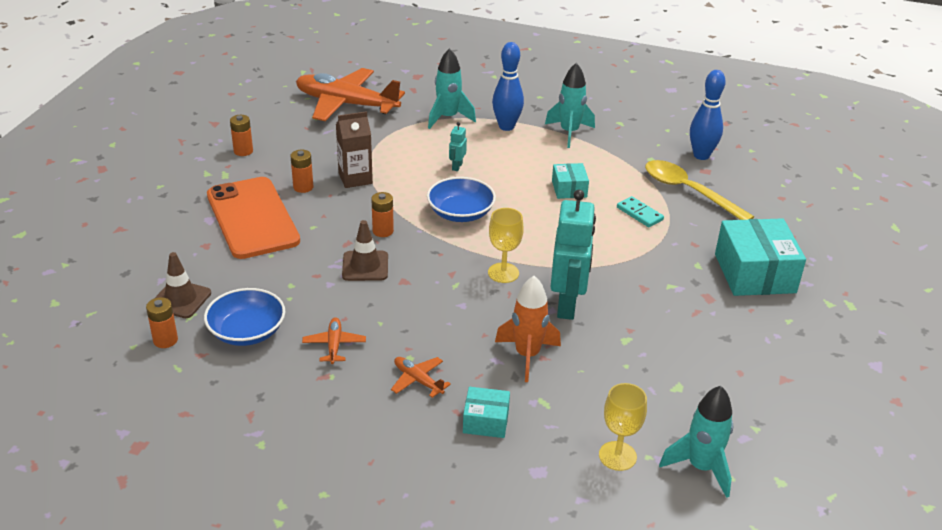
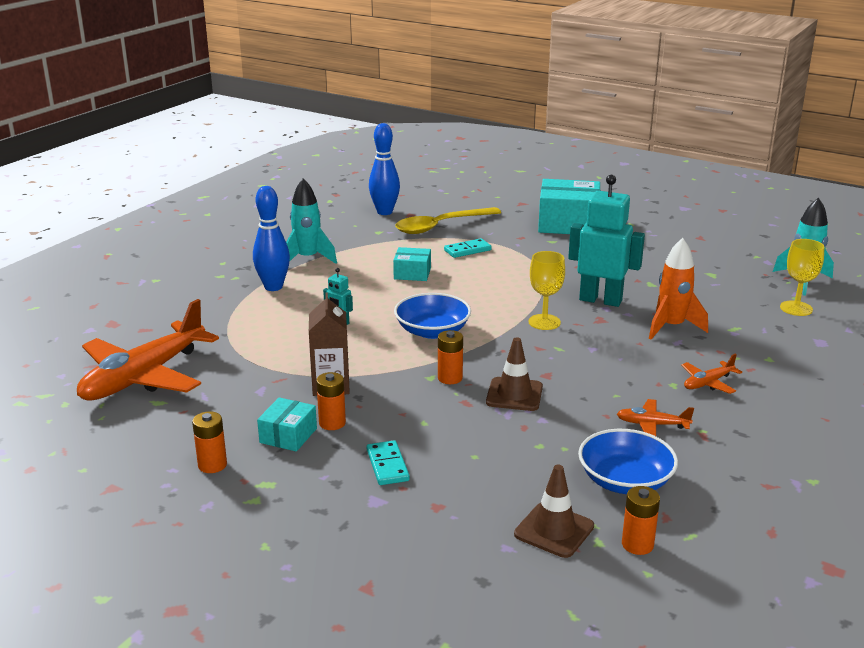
camera: 75 degrees left, 10 degrees down
orange phone [207,177,300,259] -> turquoise domino [367,440,410,485]
turquoise rocket [428,48,476,129] -> none
turquoise box [463,387,510,438] -> turquoise box moved to [257,397,317,452]

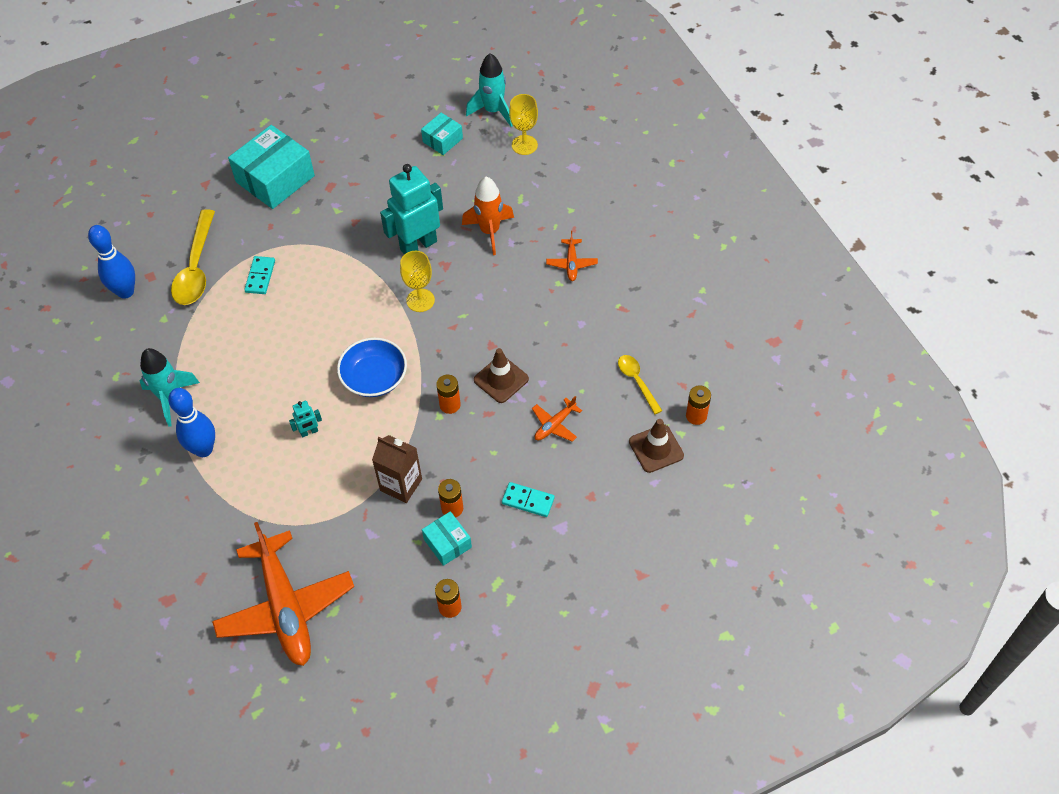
camera: 55 degrees left, 30 degrees up
turquoise box [393,247,431,281] -> turquoise box moved to [421,113,463,155]
blue bowl [578,429,678,494] -> yellow spoon [618,355,662,414]
orange plane [617,399,694,436] -> orange plane moved to [532,396,582,442]

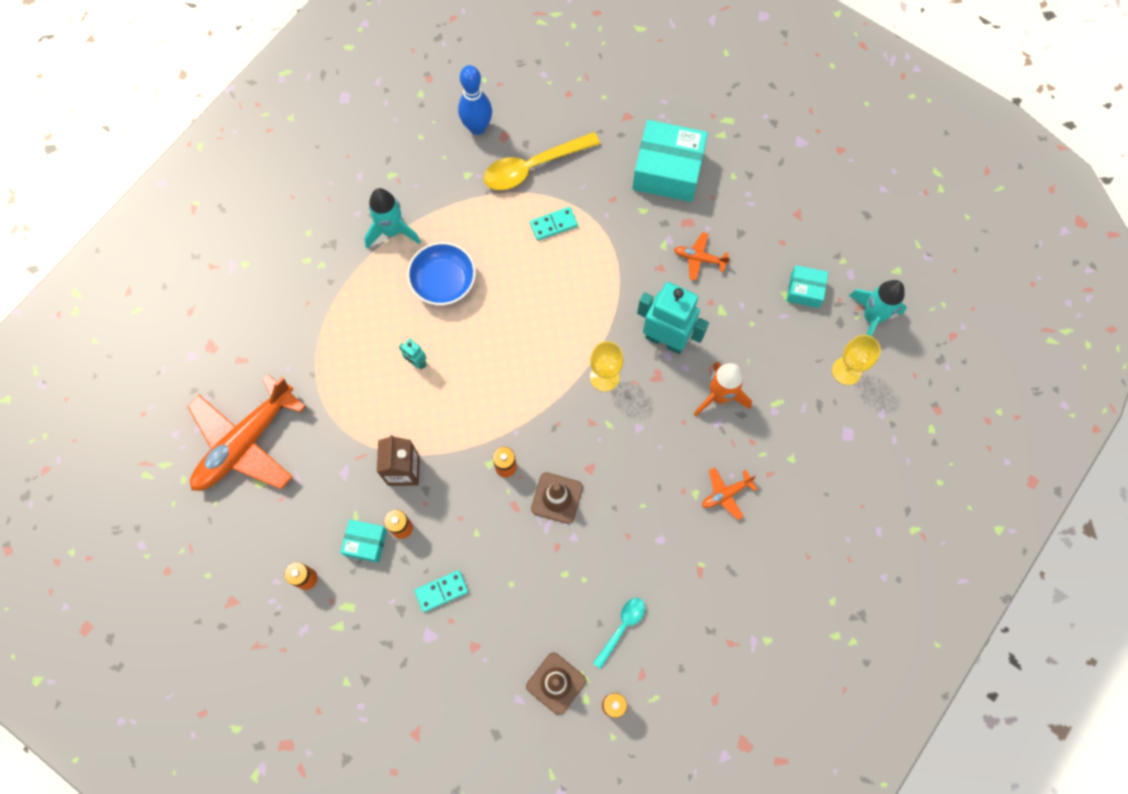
camera: 60 degrees right, 15 degrees up
blue bowling pin [168,388,215,457] -> none
blue bowl [337,337,407,397] -> blue bowl moved to [407,242,476,305]
turquoise box [422,511,472,566] -> turquoise box turned 75 degrees clockwise [340,519,387,563]
turquoise domino [502,482,555,517] -> turquoise domino turned 75 degrees clockwise [414,570,468,612]
orange plane [532,396,582,442] -> orange plane moved to [674,232,730,281]
yellow spoon [618,355,662,414] -> turquoise spoon [593,598,645,669]

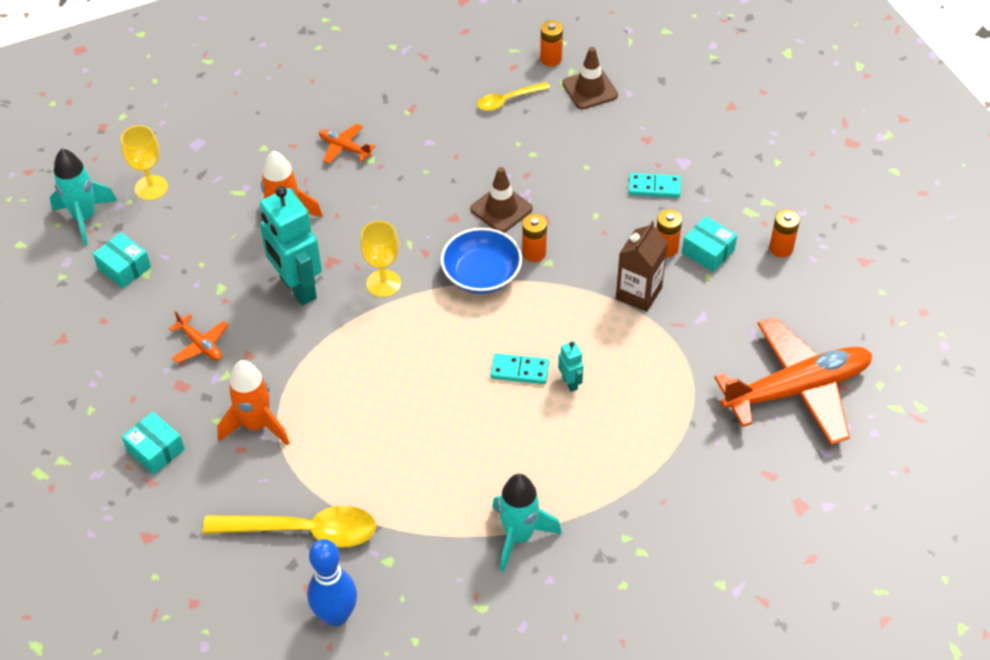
camera: 150 degrees left, 20 degrees down
blue bowl [407,242,476,305] -> blue bowl moved to [441,228,522,294]
turquoise domino [530,207,578,241] -> turquoise domino moved to [490,353,549,384]
turquoise spoon [593,598,645,669] -> yellow spoon [477,82,550,111]
turquoise box [632,120,708,202] -> turquoise box [122,412,185,475], size x0.52
orange plane [702,467,758,520] -> orange plane turned 150 degrees counterclockwise [319,124,375,164]
none -> orange rocket [217,360,290,446]

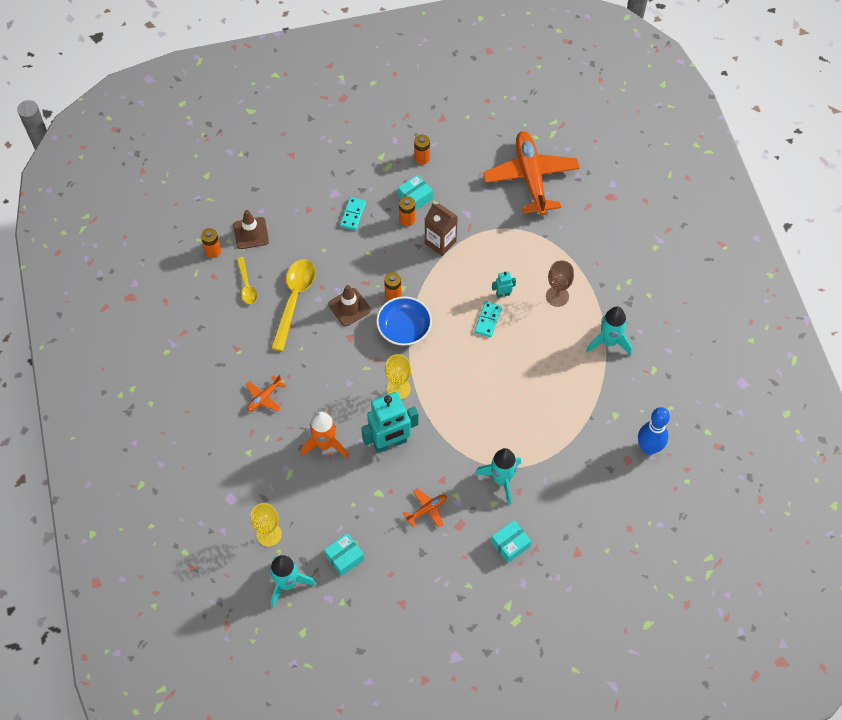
camera: 80 degrees left, 10 degrees up
yellow spoon [203,506,376,548] -> yellow spoon moved to [271,259,315,351]
orange rocket [217,360,290,446] -> turquoise rocket [475,448,521,505]
none -> brown goblet [546,260,574,307]

